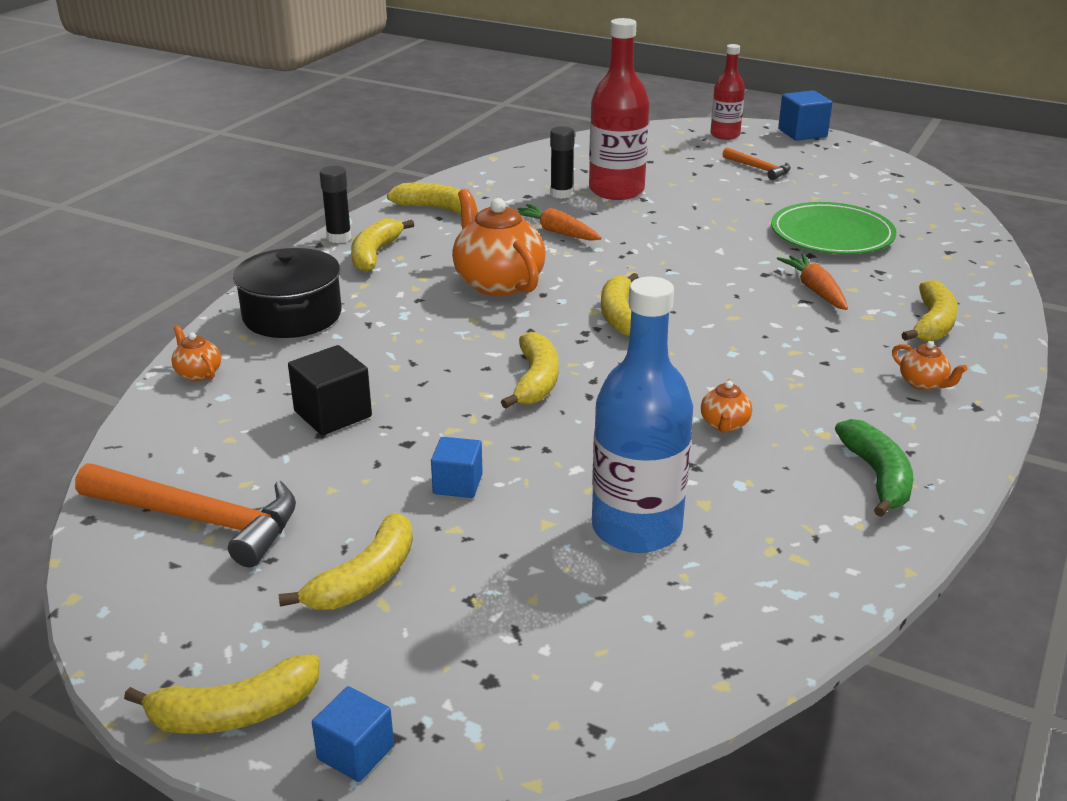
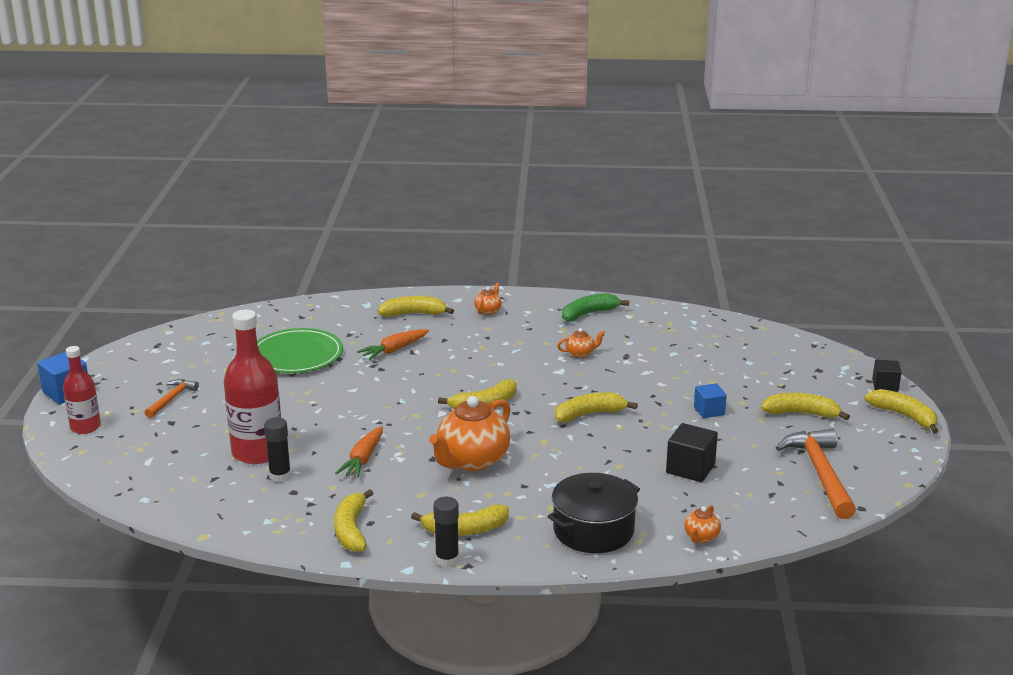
camera: 115 degrees left, 5 degrees down
blue cube [312,686,394,782] -> black cube [872,360,902,392]
blue bottle [592,277,693,553] -> none

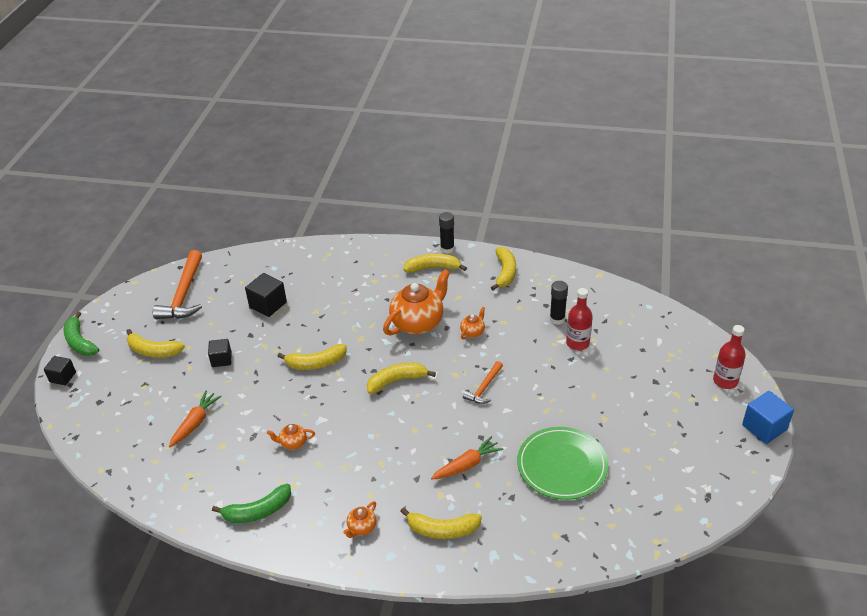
camera: 170 degrees left, 15 degrees up
orange hammer [145,379,199,418] -> orange hammer moved to [463,361,503,404]
red bottle [224,309,281,464] -> red bottle [566,288,593,351], size x0.60
orange carrot [335,426,383,478] -> orange carrot moved to [169,391,222,447]
black pot [548,473,640,553] -> none
orange teapot [684,505,721,543] -> orange teapot moved to [460,307,485,339]
blue cube [694,383,727,418] -> black cube [208,339,232,367]
yellow banana [864,389,938,433] -> green banana [64,312,99,356]

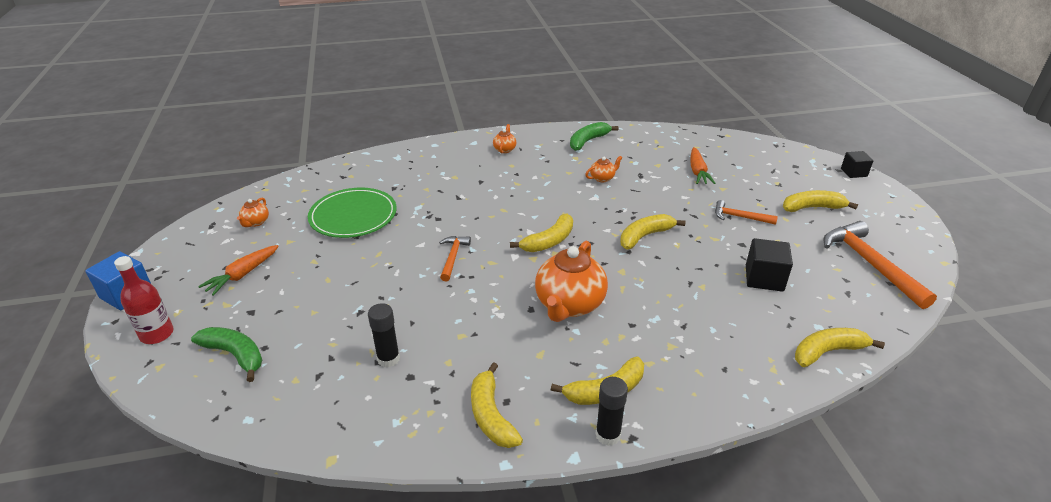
camera: 155 degrees right, 5 degrees down
green banana [64,312,99,356] -> green banana moved to [191,327,262,382]
black cube [208,339,232,367] -> orange hammer [715,200,778,225]
yellow banana [400,508,482,539] -> yellow banana moved to [795,328,885,367]
orange carrot [431,436,503,480] -> orange carrot moved to [198,245,279,296]
orange teapot [460,307,485,339] -> orange teapot moved to [237,198,269,227]
red bottle [566,288,593,351] -> none

